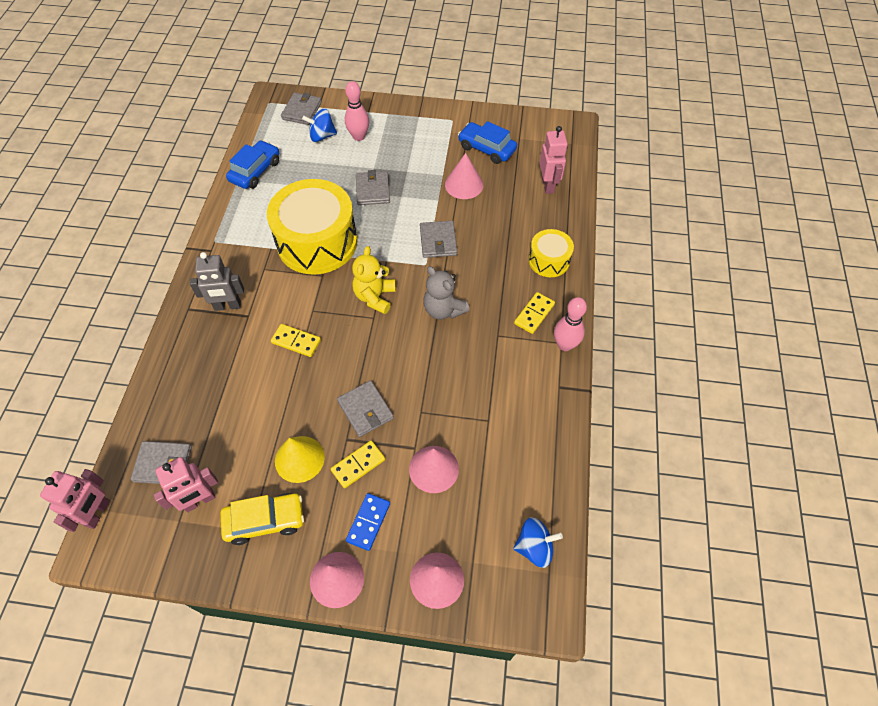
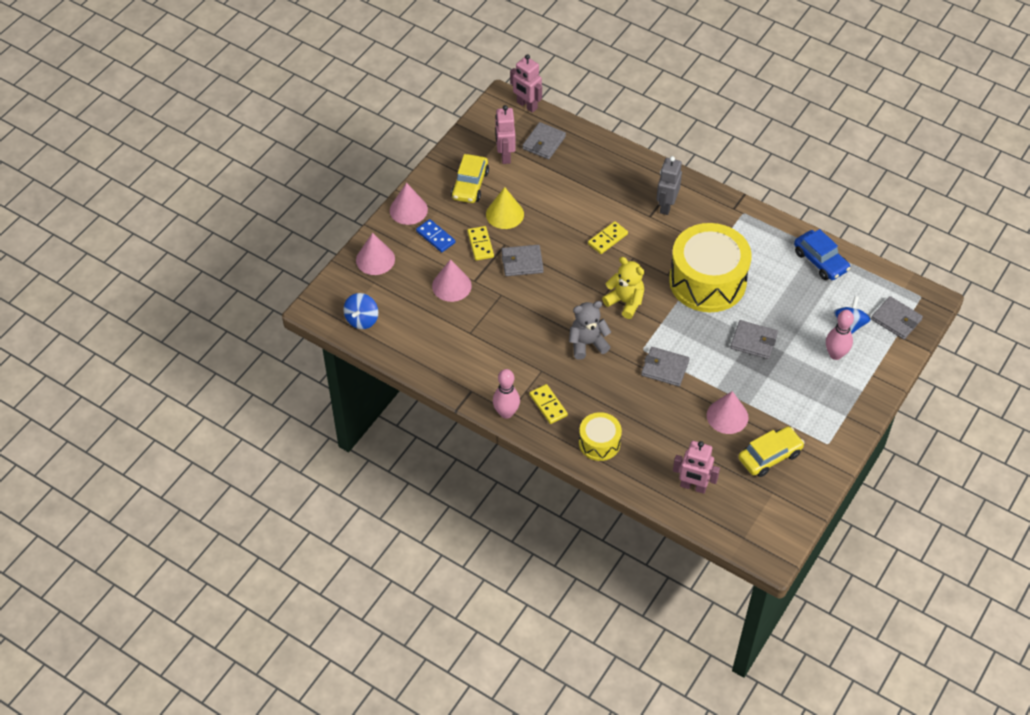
camera: 115 degrees right, 5 degrees down
blue car [458,121,517,164] -> yellow car [738,427,805,477]

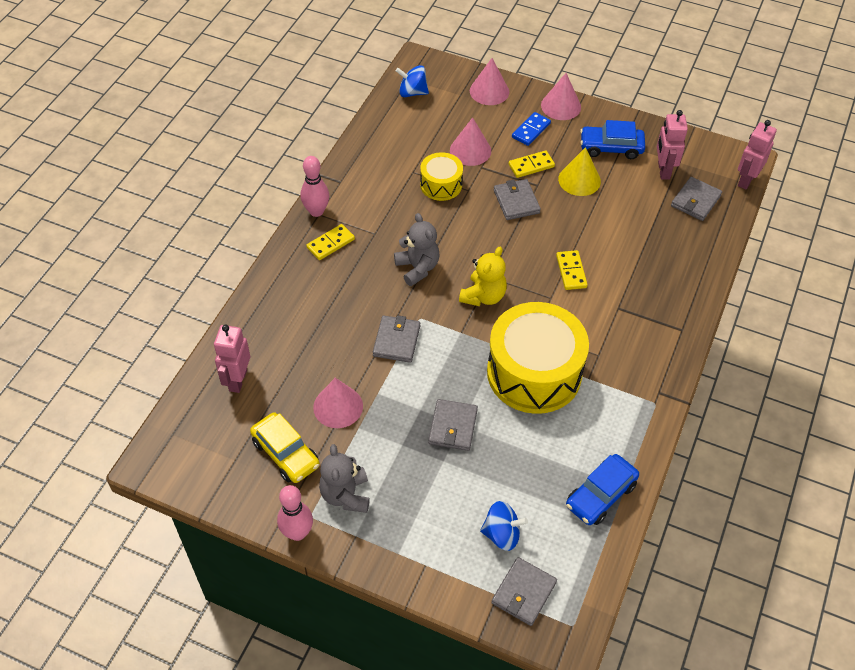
camera: 80 degrees right, 0 degrees up
yellow car [451,154,489,203] -> blue car [580,120,645,159]
pink robot [495,105,516,164] -> pink robot turned 75 degrees counterclockwise [657,110,688,180]
grey wallet [522,122,566,159] -> grey wallet turned 75 degrees counterclockwise [671,177,722,221]
yellow drum [579,412,622,461] -> yellow drum moved to [420,152,463,201]
yellow domino [588,221,628,254] -> yellow domino turned 45 degrees clockwise [556,250,588,290]
grey robot [656,156,682,215] -> none
pink bowling pin [826,310,854,360] -> pink bowling pin moved to [277,485,313,541]
none -> grey teddy bear [319,444,370,513]

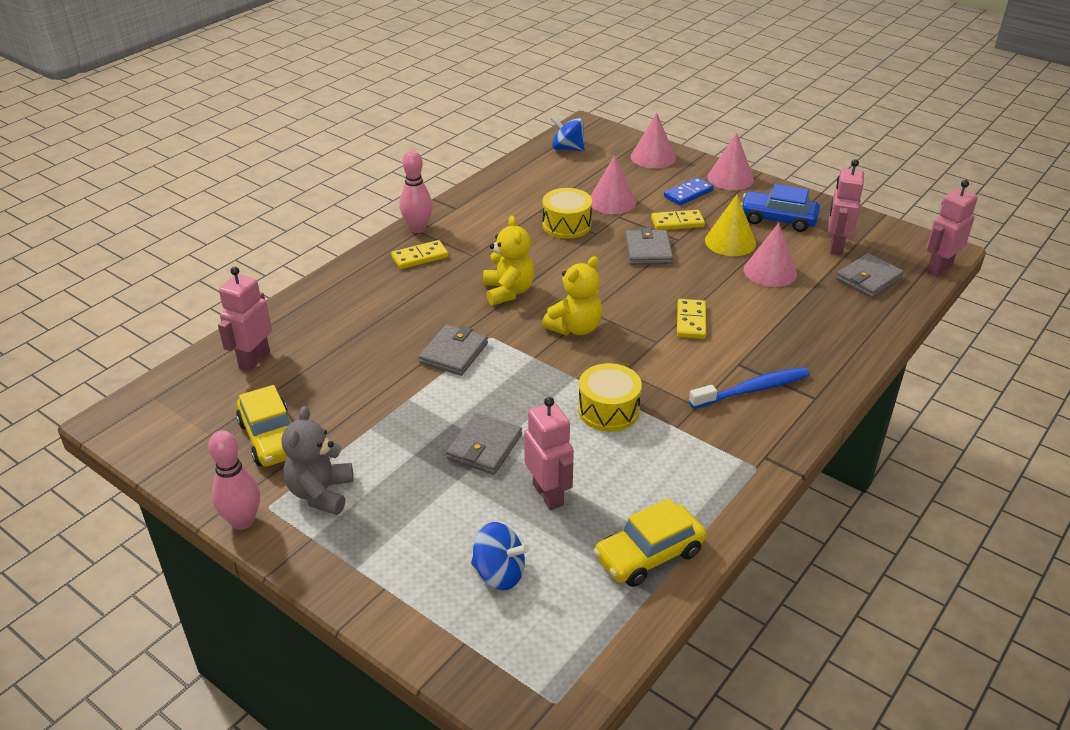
camera: 15 degrees right, 15 degrees down
pink cone [313,378,363,428] -> pink cone moved to [744,223,797,287]
grey teddy bear [394,213,439,286] -> yellow teddy bear [483,216,534,306]
yellow drum [487,302,589,414] -> yellow drum [578,363,642,432], size x0.50
grey wallet [491,557,557,626] -> none
blue car [566,454,639,525] -> yellow car [594,498,706,587]
none -> pink robot [524,397,574,510]
none -> blue toothbrush [689,367,810,409]

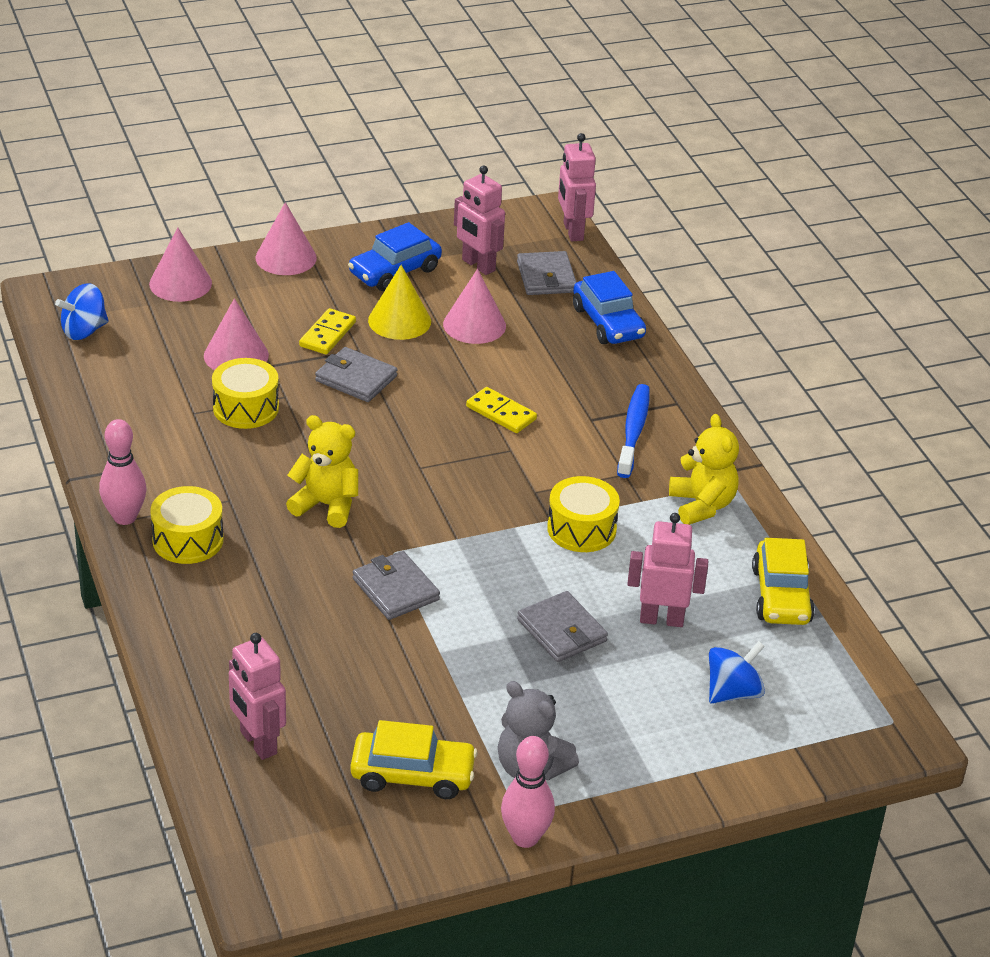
camera: 60 degrees left, 0 degrees up
yellow domino [391,240,448,269] -> yellow drum [150,486,224,564]
yellow teddy bear [542,256,602,335] -> yellow teddy bear moved to [669,414,739,525]
blue domino [664,177,714,205] -> none
none -> blue car [573,271,646,344]

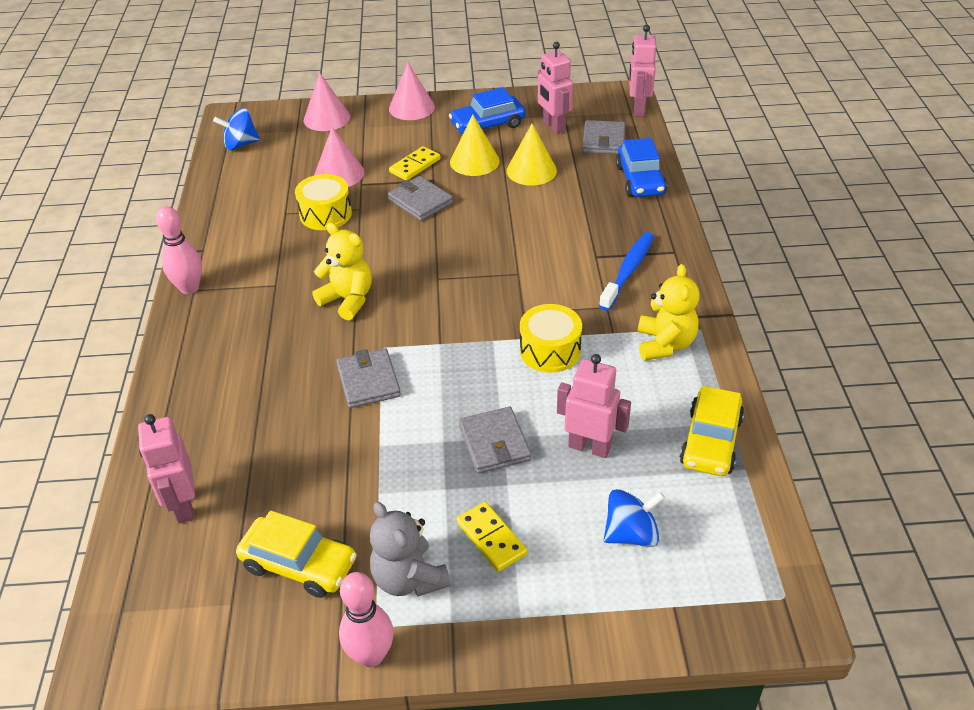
camera: 20 degrees right, 5 degrees up
yellow drum [150,486,224,564] -> none
pink cone [443,269,506,344] -> yellow cone [506,124,557,186]
yellow domino [466,387,537,433] -> yellow domino moved to [457,502,527,572]

